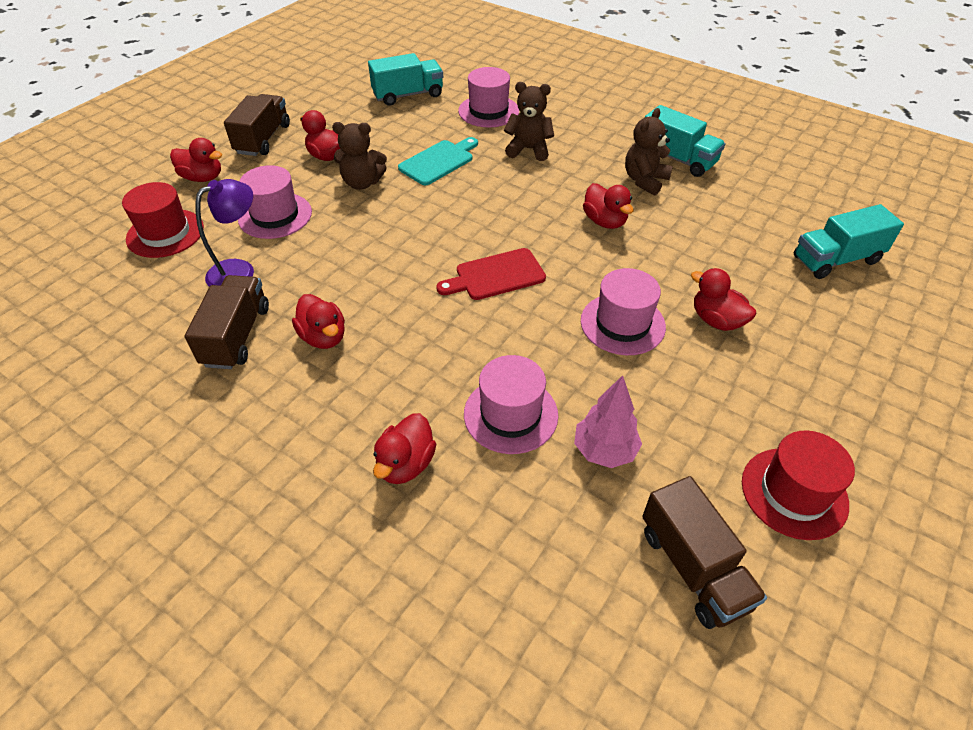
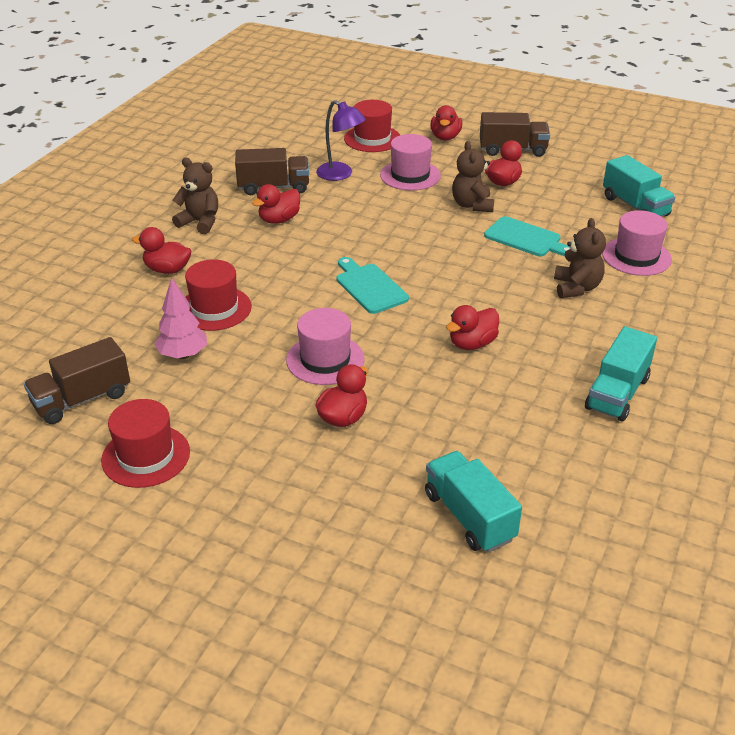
camera: 80 degrees right, 10 degrees down
red cutting board [436,248,546,300] -> turquoise cutting board [337,257,409,314]
pink hat [464,355,558,454] -> red hat [185,259,252,331]
brown teddy bear [625,108,673,196] -> brown teddy bear moved to [172,158,218,234]

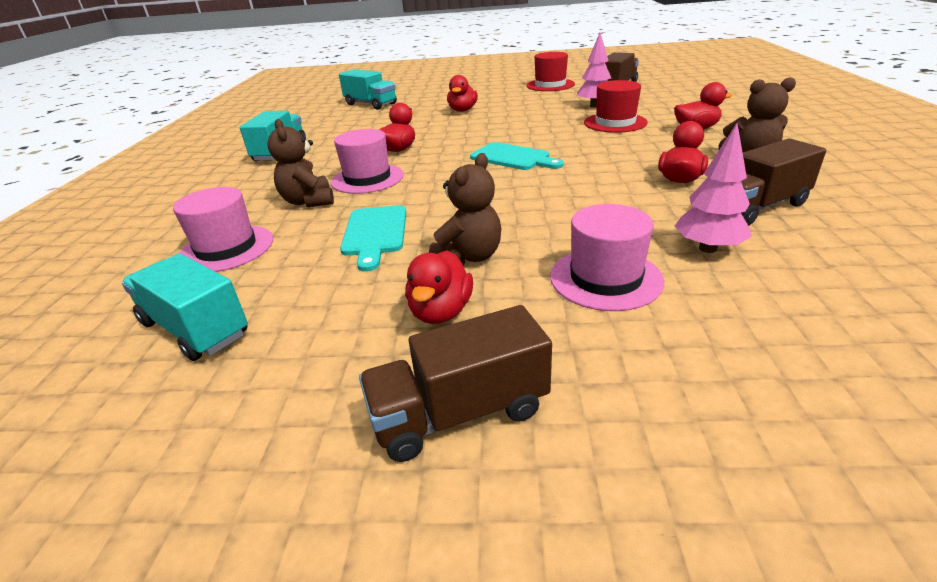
camera: 160 degrees right, 5 degrees down
pink hat [286,308,364,385] -> pink hat moved to [331,129,404,194]
purple lamp [316,100,366,181] -> pink tree [675,123,752,253]
red hat [344,100,400,152] -> none
red duck [430,105,462,140] -> none
brown teddy bear [452,141,494,212] -> brown teddy bear turned 60 degrees clockwise [429,153,501,265]
turquoise cutting board [484,216,570,256] -> turquoise cutting board turned 105 degrees counterclockwise [340,205,406,271]

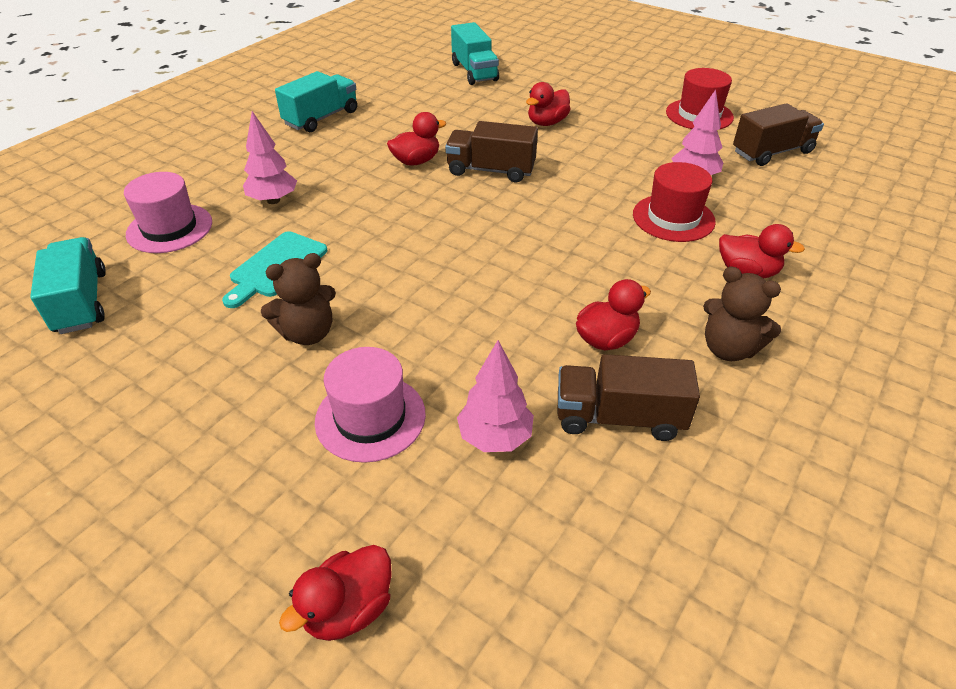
camera: 30 degrees right, 10 degrees up
brown teddy bear [267,119,334,207] -> pink tree [243,111,297,204]
pink hat [331,129,404,194] -> none
brown truck [359,305,552,462] -> brown truck moved to [445,121,538,182]
red duck [405,250,473,324] -> red duck moved to [279,545,392,641]
turquoise cutting board [470,142,564,170] -> none

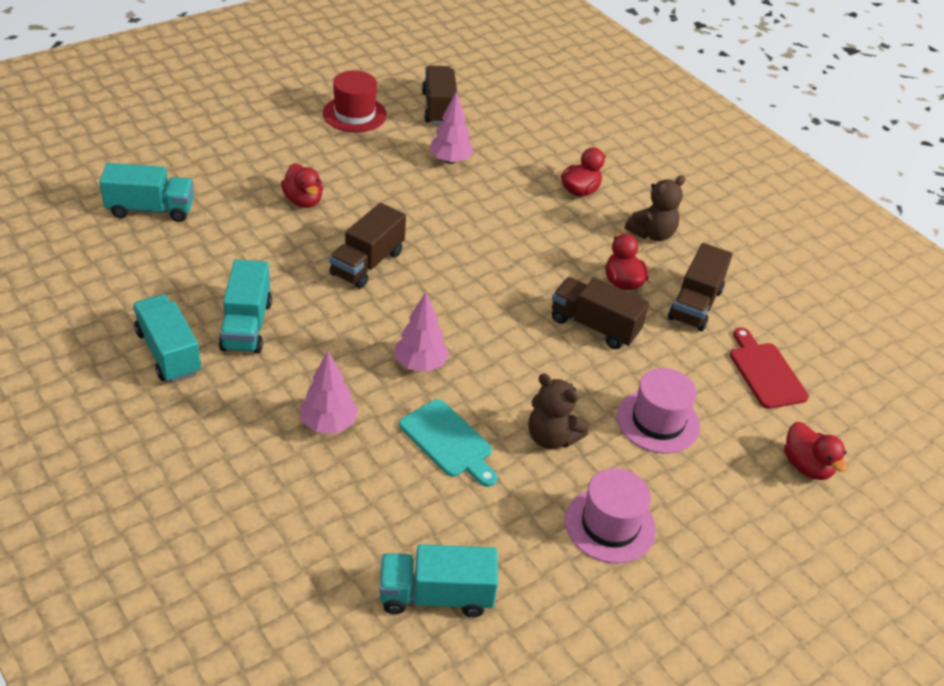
camera: 75 degrees left, 0 degrees up
pink hat [124,172,212,253] -> pink hat moved to [565,468,656,564]
brown teddy bear [261,253,336,345] -> brown teddy bear turned 135 degrees clockwise [529,373,589,449]
red duck [387,112,446,166] -> none
pink tree [457,340,534,452] -> pink tree moved to [395,292,449,372]
red hat [633,162,716,242] -> none
none -> turquoise truck [219,259,272,353]
none -> brown truck [552,277,649,349]
none -> red cutting board [730,328,809,409]

